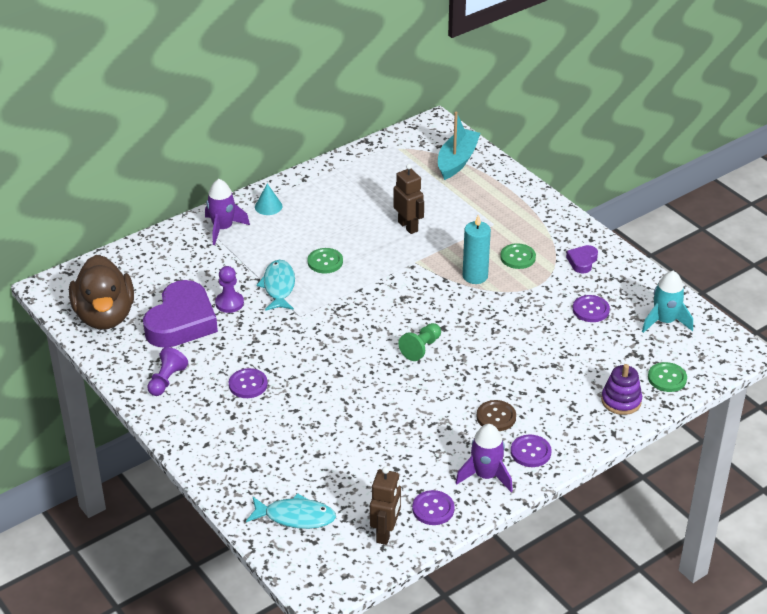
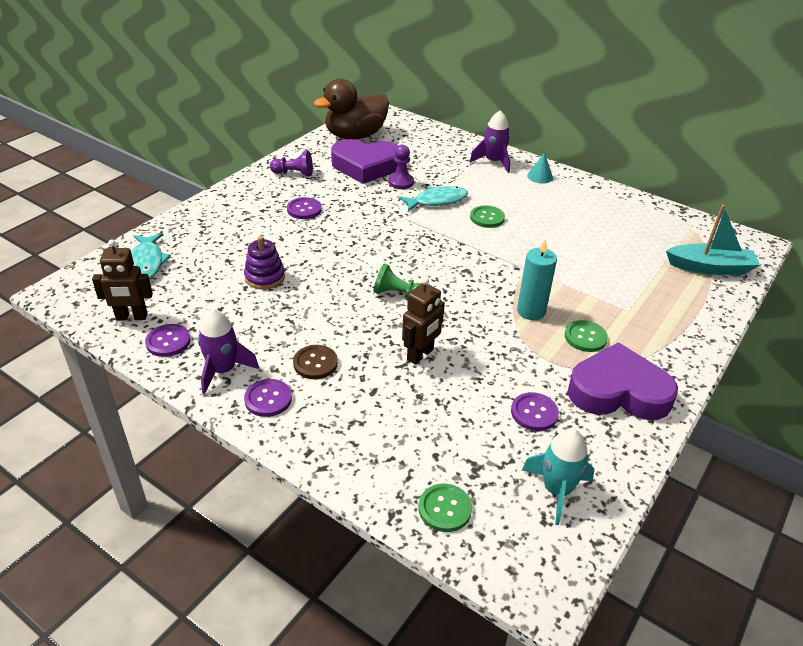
camera: 70 degrees right, 0 degrees up
brown robot [394,164,424,234] -> brown robot moved to [402,277,445,365]
purple heart [566,245,598,274] -> purple heart [568,342,678,420], size x2.21
purple stacking toy [601,364,642,415] -> purple stacking toy moved to [244,236,285,289]

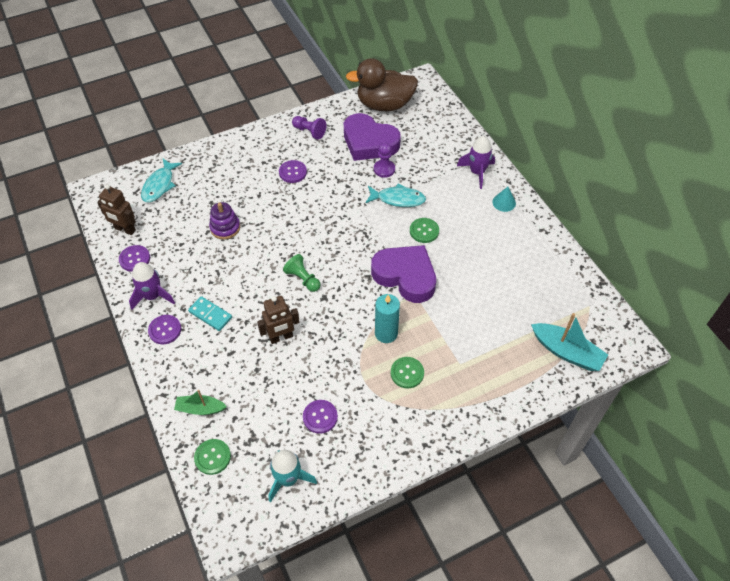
camera: 30 degrees right, 15 degrees up
brown button [293,345,338,379] -> turquoise domino [188,296,232,331]
purple heart [568,342,678,420] -> purple heart moved to [371,245,436,303]
none -> green boat [174,390,227,415]

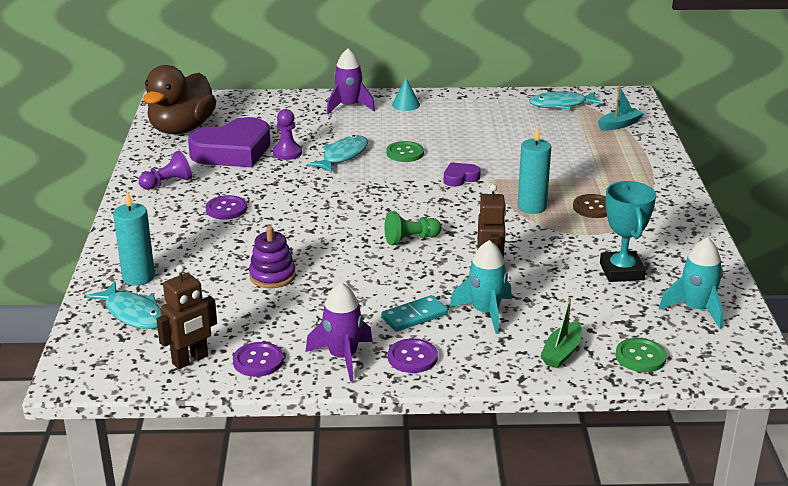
camera: 65 degrees left, 25 degrees down
purple button [303,400,338,434] -> turquoise trophy [600,181,656,282]
purple heart [371,245,436,303] -> purple heart [444,162,481,187], size x0.45
green button [391,357,424,388] -> brown button [573,194,607,218]
turquoise boat [531,313,608,371] -> turquoise boat [598,86,644,131], size x0.63
none -> turquoise candle [113,191,155,286]
none -> turquoise rocket [449,240,512,334]
none -> turquoise fish [529,91,603,110]

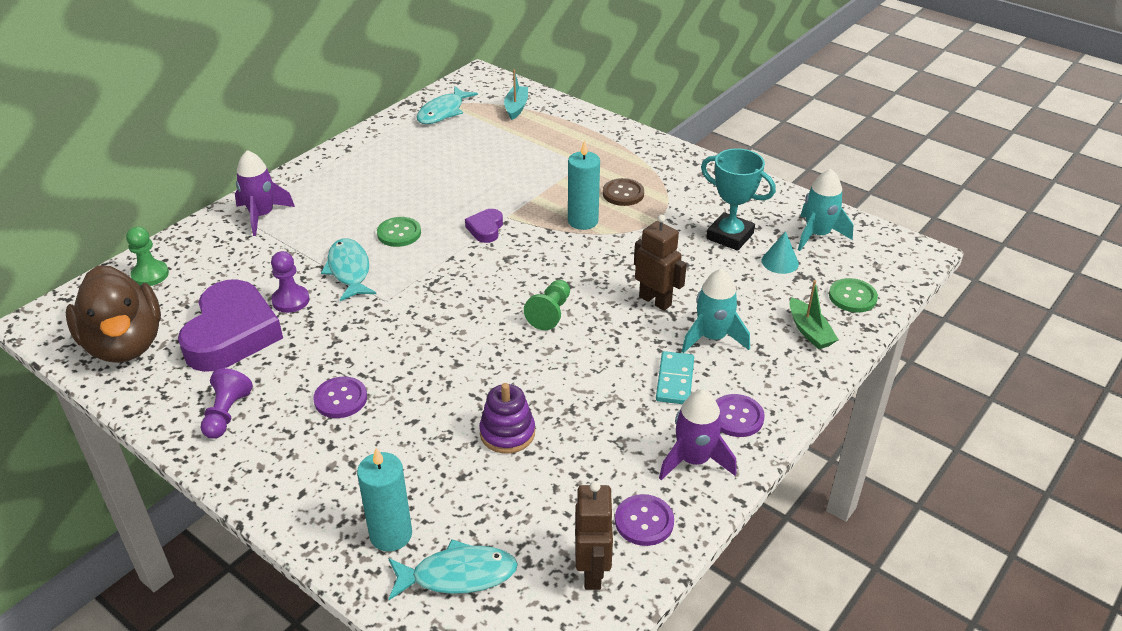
camera: 50 degrees left, 10 degrees up
turquoise cone [392,78,420,111] -> turquoise cone moved to [762,231,799,274]
none -> green pawn [126,227,169,286]

